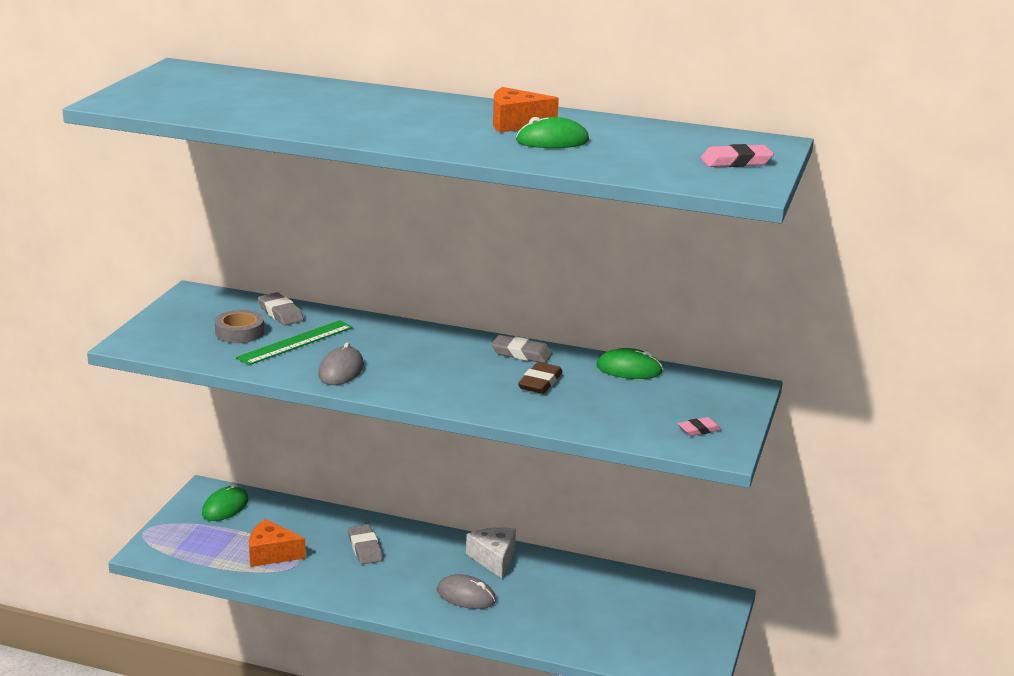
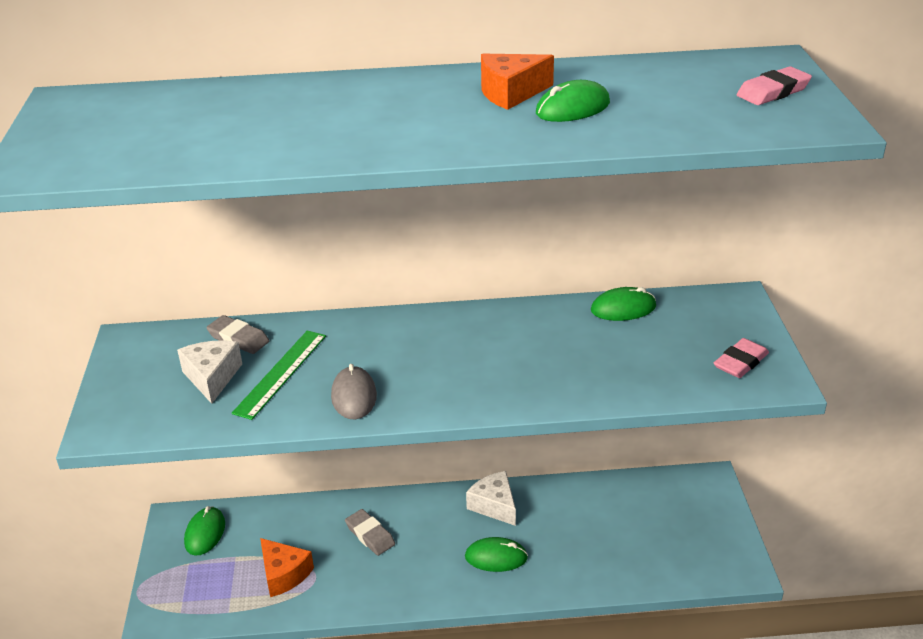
camera: 20 degrees left, 10 degrees up
grey tape [215,310,264,343] -> white cheese [177,341,242,404]
orange cheese [249,519,306,567] -> orange cheese turned 120 degrees counterclockwise [260,538,314,597]
grey mouse [437,574,496,609] -> green mouse [465,537,528,572]
grey eraser [491,335,553,363] -> none
brown eraser [518,362,563,394] -> none
pink eraser [678,417,721,436] -> pink eraser [714,338,769,378], size x1.52

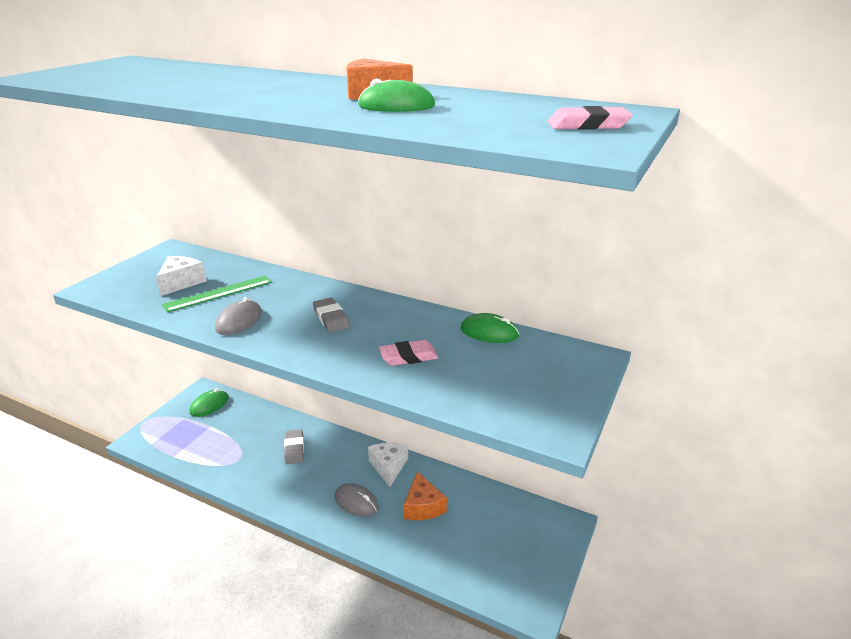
camera: 30 degrees right, 5 degrees down
grey eraser [206,315,269,354] -> grey eraser moved to [313,298,350,333]
orange cheese [260,538,314,597] -> orange cheese moved to [404,471,447,520]
green mouse [465,537,528,572] -> grey mouse [335,484,379,517]
pink eraser [714,338,769,378] -> pink eraser moved to [379,340,439,366]

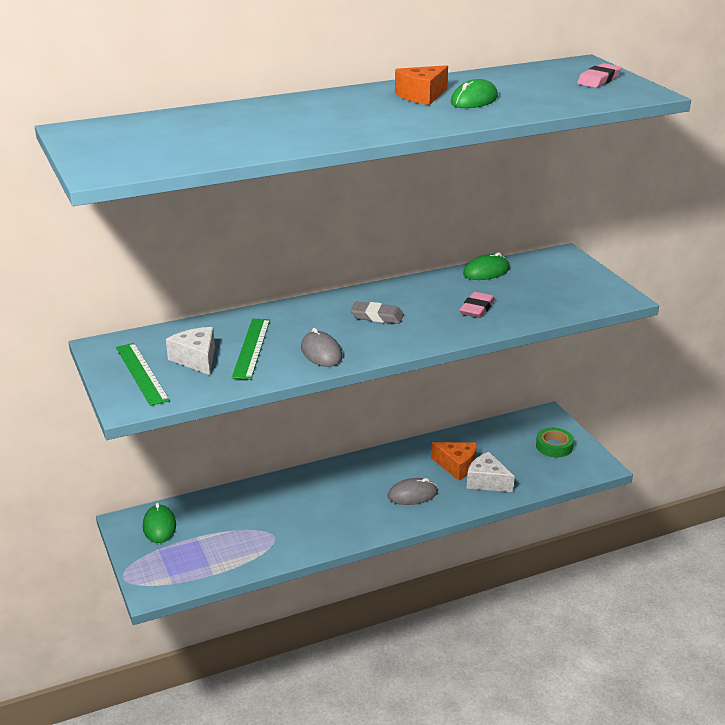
camera: 50 degrees left, 0 degrees up
grey eraser [284,429,304,464] -> none
white cheese [368,442,408,487] -> white cheese moved to [467,452,515,492]
none -> green ruler [116,343,170,406]
none -> green tape [536,428,574,457]

